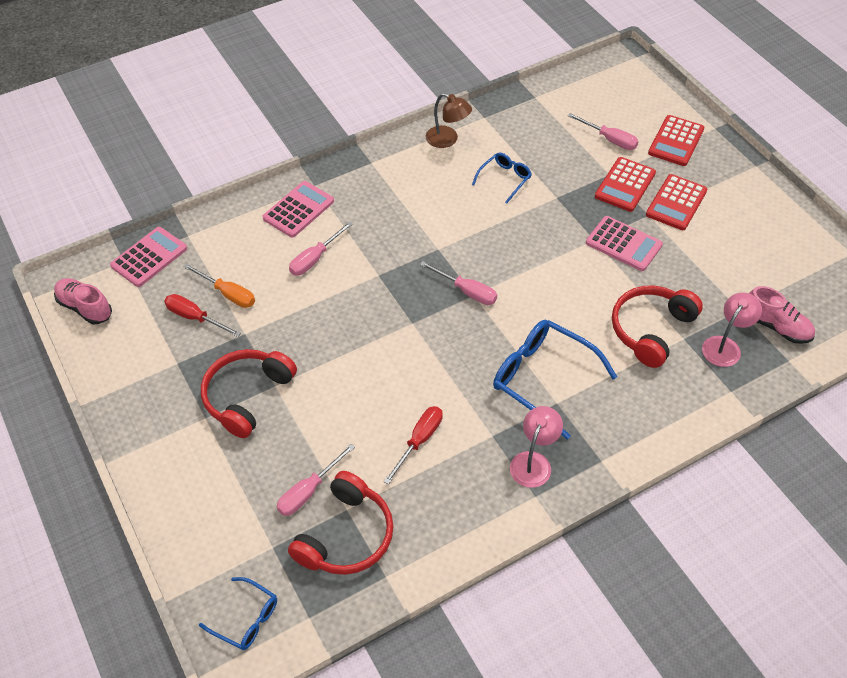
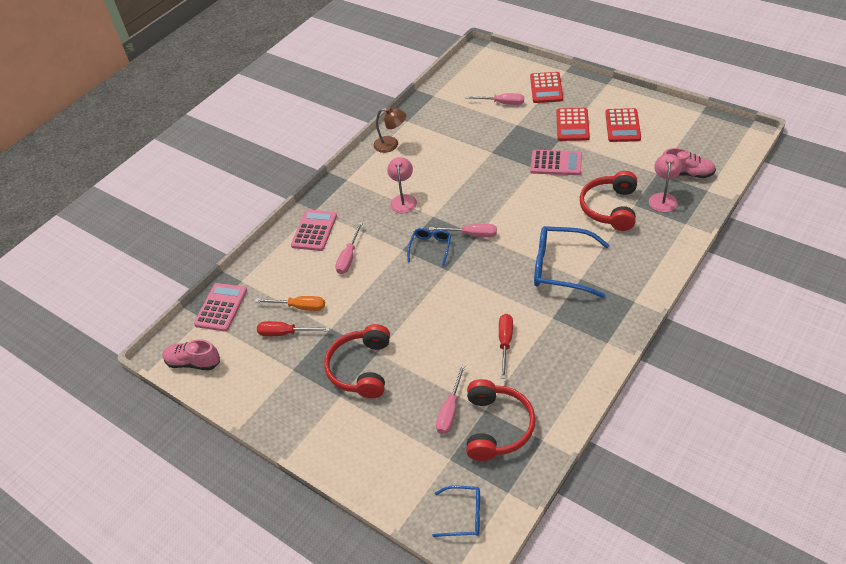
camera: 20 degrees left, 5 degrees down
blue glasses [472,153,532,204] -> blue glasses moved to [407,228,451,266]
pink lamp [510,406,563,488] -> pink lamp moved to [387,157,417,213]
red calculator [595,157,656,212] -> red calculator moved to [605,108,641,142]

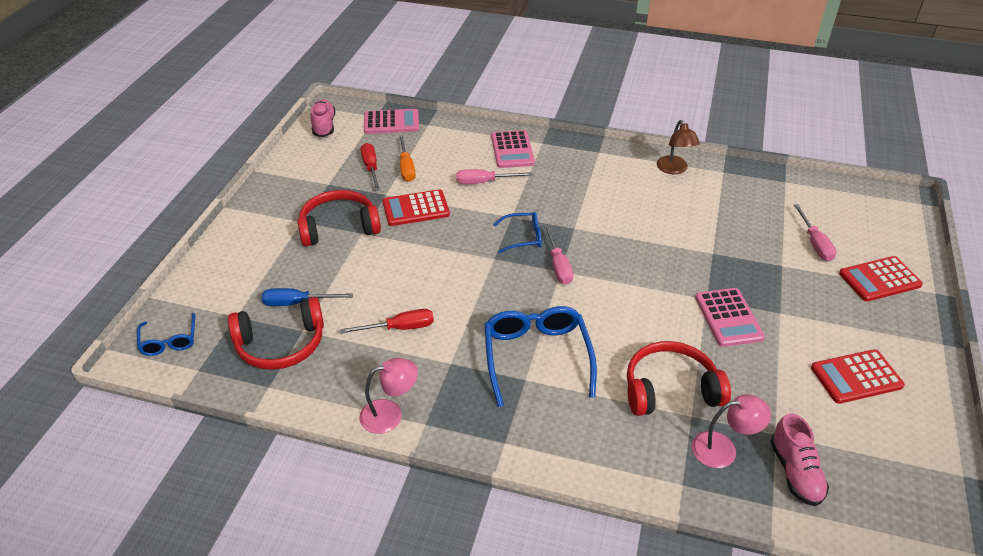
camera: 65 degrees right, 5 degrees down
pink calculator [291,210,337,251] -> pink calculator turned 90 degrees clockwise [491,130,535,168]
pink lamp [387,157,417,213] -> pink lamp moved to [359,358,418,434]
pink screwdriver [436,365,465,434] -> blue screwdriver [262,288,353,306]
red calculator [556,108,590,141] -> red calculator moved to [383,189,450,226]

